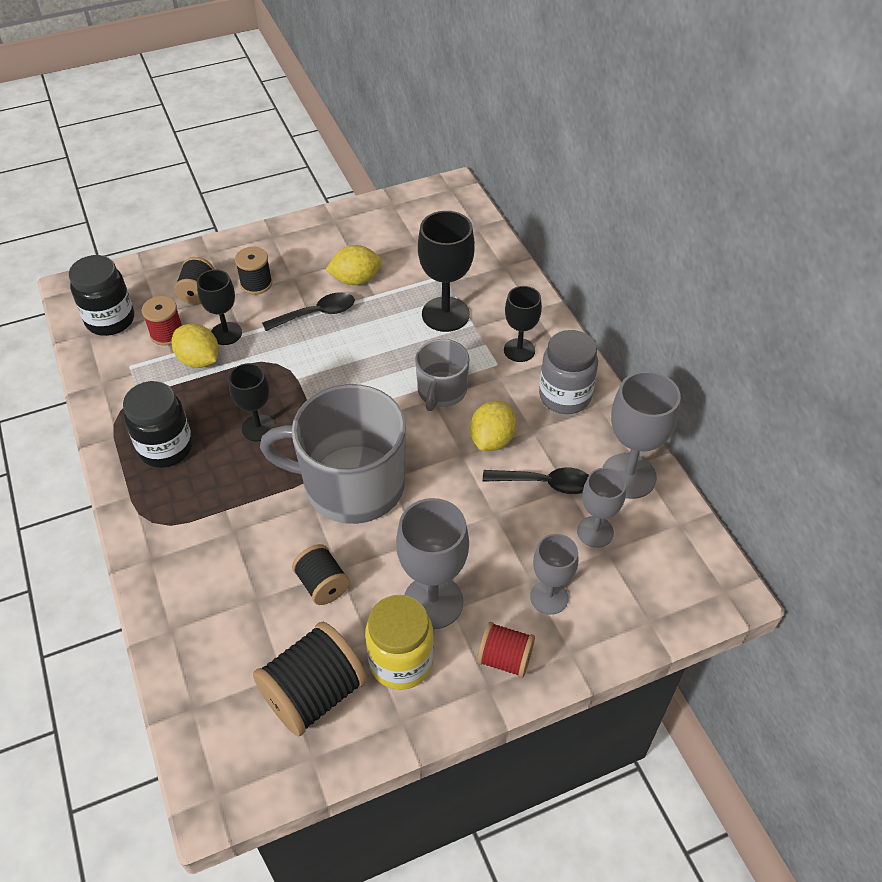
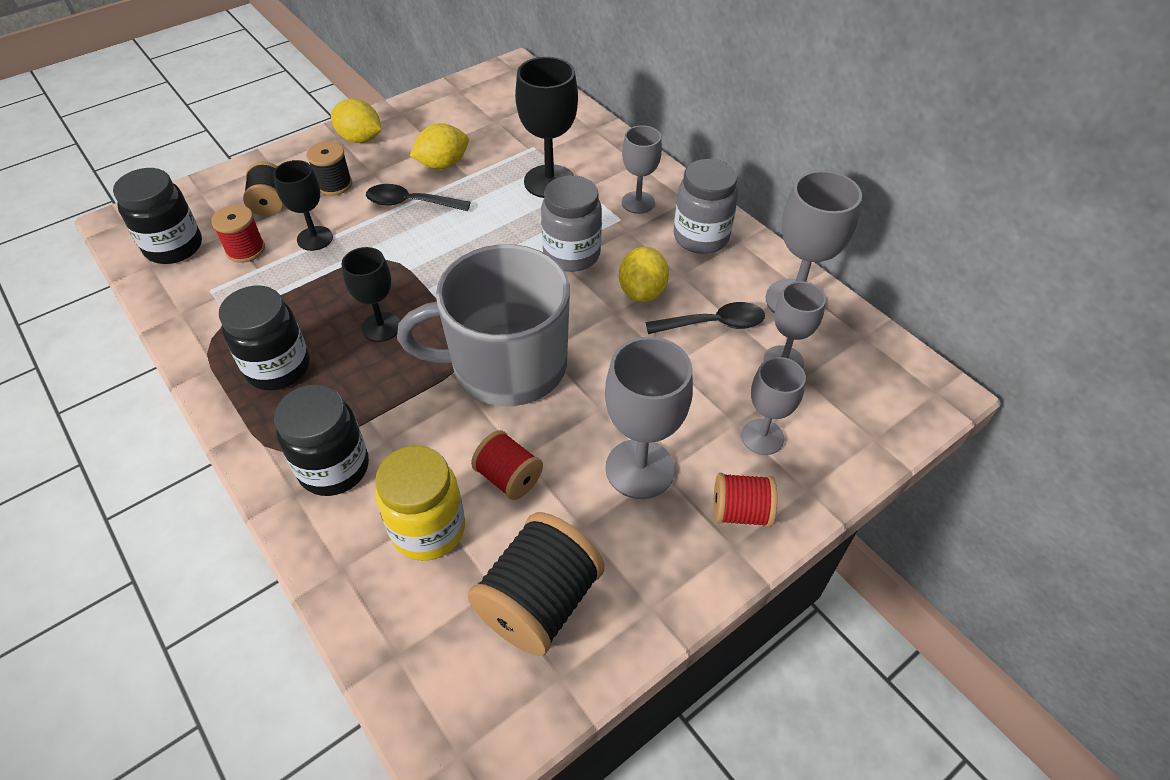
camera: 15 degrees left, 0 degrees up
yellow lemon [172,323,219,368] -> yellow lemon moved to [331,99,382,143]
black spoon [262,292,355,331] -> black spoon turned 135 degrees counterclockwise [366,184,471,211]
black spool [292,544,350,605] -> red spool [471,430,543,500]
yellow jar [365,595,434,690] -> yellow jar moved to [375,446,465,561]
grey mug [415,339,469,411] -> grey jar [541,175,602,272]
black goblet [504,286,542,362] -> grey goblet [622,125,662,214]
none -> black jar [274,384,369,496]

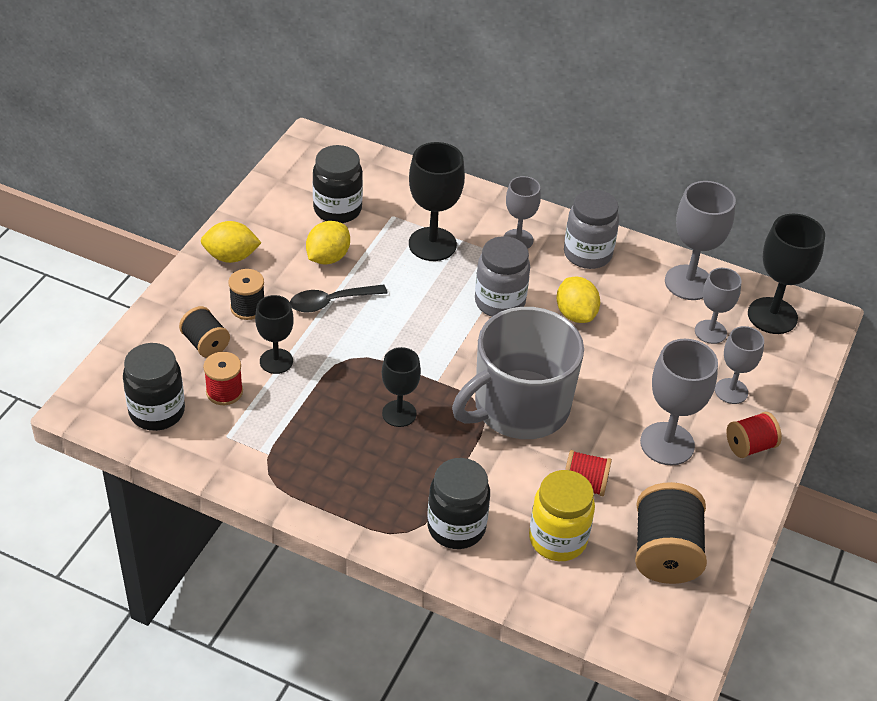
camera: 30 degrees left, 5 degrees down
black jar [219,286,310,391] -> black jar moved to [313,145,363,223]
black spoon [646,302,765,334] -> none
none -> black goblet [748,214,825,334]

